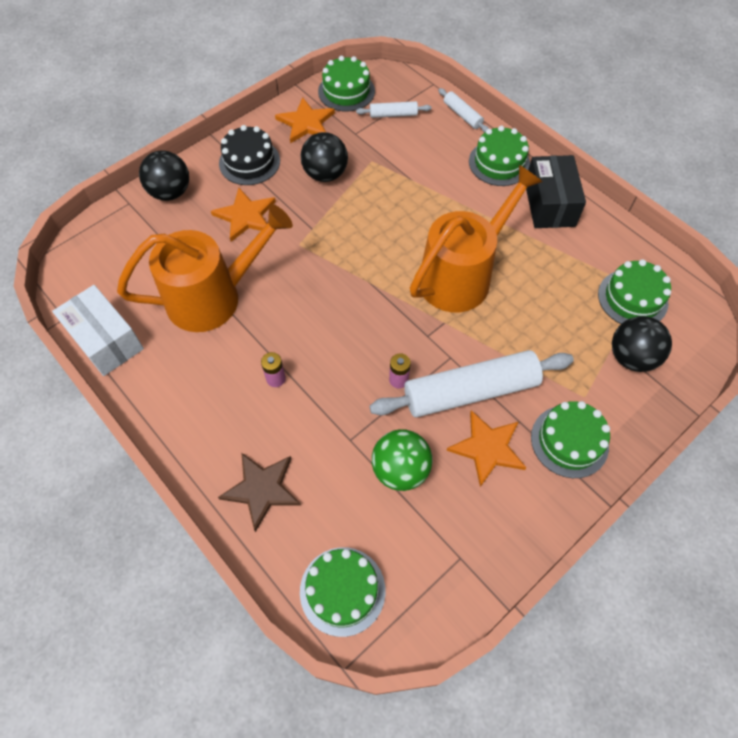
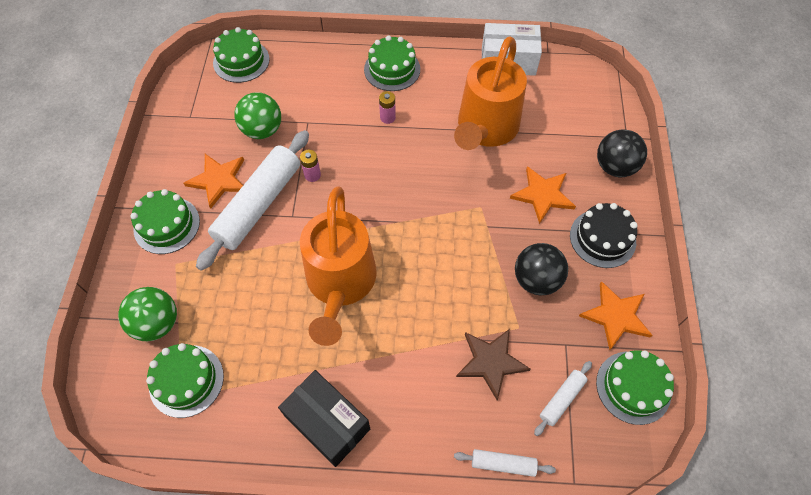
camera: 135 degrees right, 0 degrees up
brown star [218,453,301,532] -> brown star moved to [456,329,531,400]
green cake [469,126,530,186] -> green cake moved to [364,35,420,91]
black ball [612,316,672,372] -> green ball [118,287,177,341]

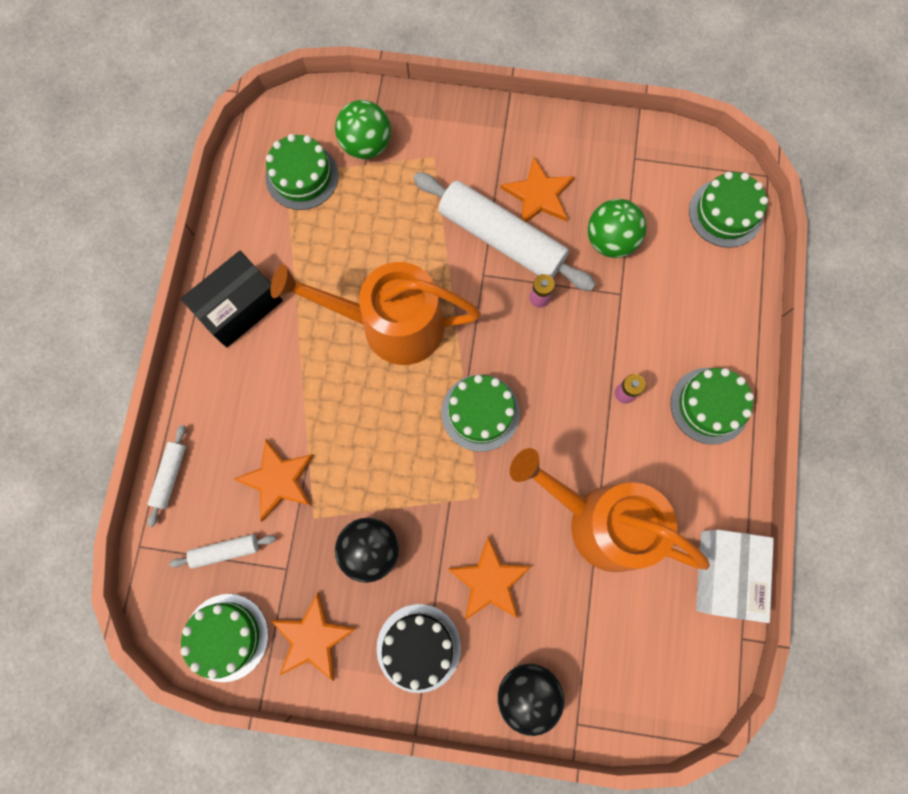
camera: 95 degrees right, 15 degrees up
green cake [130,189,200,254] -> green cake moved to [441,374,520,452]
brown star [456,329,531,400] -> orange star [234,439,314,521]
white rolling pin [534,361,592,436] -> white rolling pin turned 60 degrees counterclockwise [169,534,276,569]

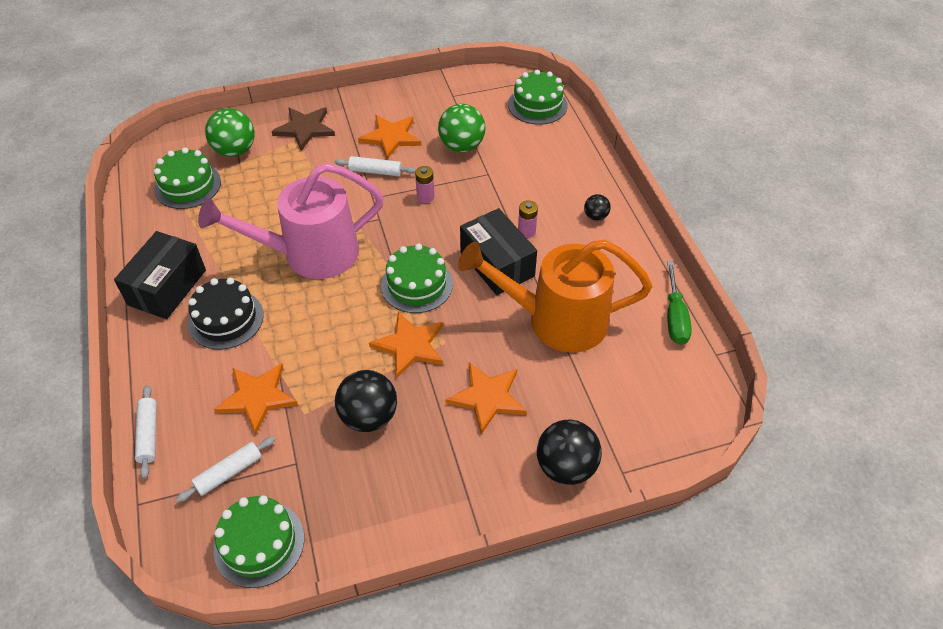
camera: 25 degrees left, 25 degrees down
orange watering can [271,262,481,365] -> pink watering can [198,163,384,279]
orange star [271,592,357,681] -> orange star moved to [369,312,443,379]
black cake [377,604,461,693] -> black cake moved to [188,278,264,350]
white rolling pin [413,172,596,291] -> white rolling pin [335,156,416,176], size x0.46
green cake [671,368,754,445] -> black ball [584,194,611,221]
white box [696,530,774,623] -> green screwdriver [667,261,692,345]
none -> brown star [271,107,335,151]
none -> black box [460,208,537,295]

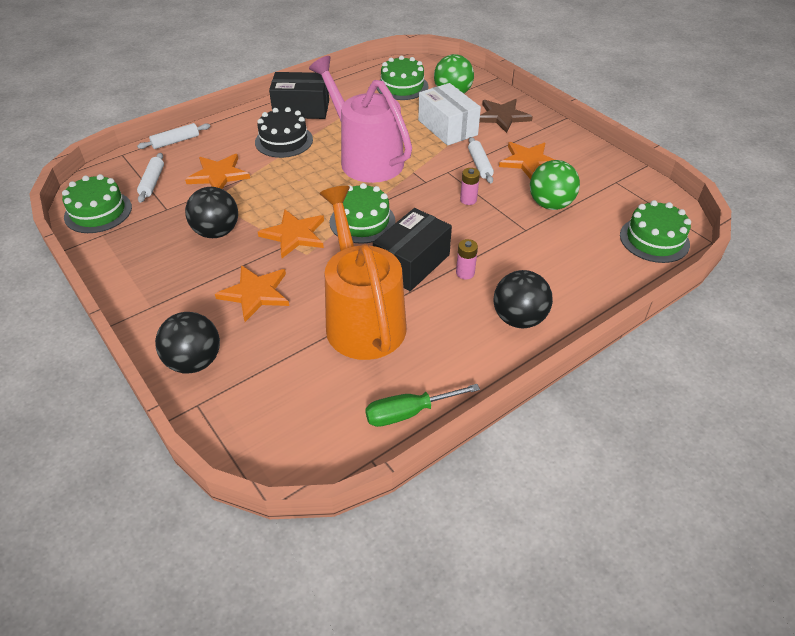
camera: 70 degrees right, 5 degrees down
white rolling pin [176,436,276,502] -> white rolling pin turned 60 degrees clockwise [137,153,164,203]
black ball [584,194,611,221] -> black ball [493,270,553,328], size x1.93
none -> white box [418,83,481,146]

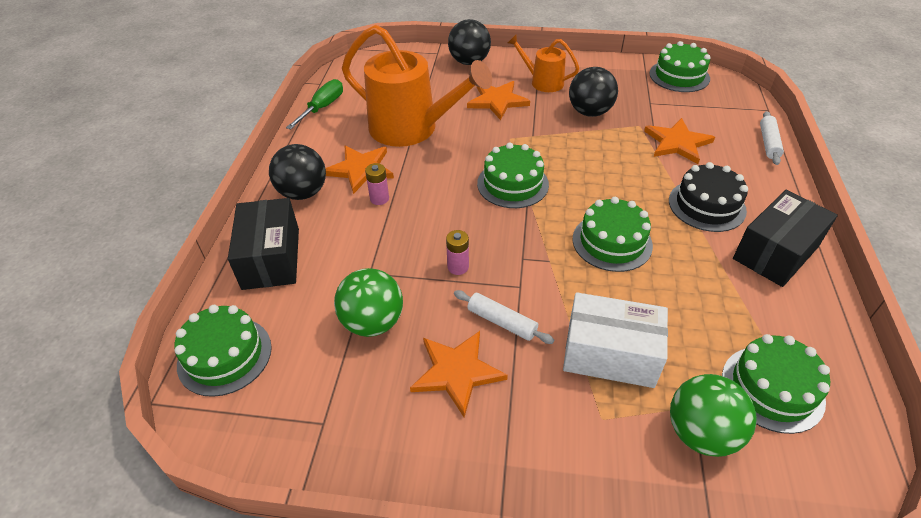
camera: 135 degrees right, 0 degrees up
white rolling pin [137,153,164,203] -> none
orange star [258,209,324,258] -> orange star moved to [325,145,394,194]
pink watering can [309,56,412,183] -> green cake [572,197,653,272]
black box [373,208,452,291] -> black box moved to [228,198,299,290]
brown star [479,99,533,133] -> none
none -> orange watering can [507,34,580,92]

